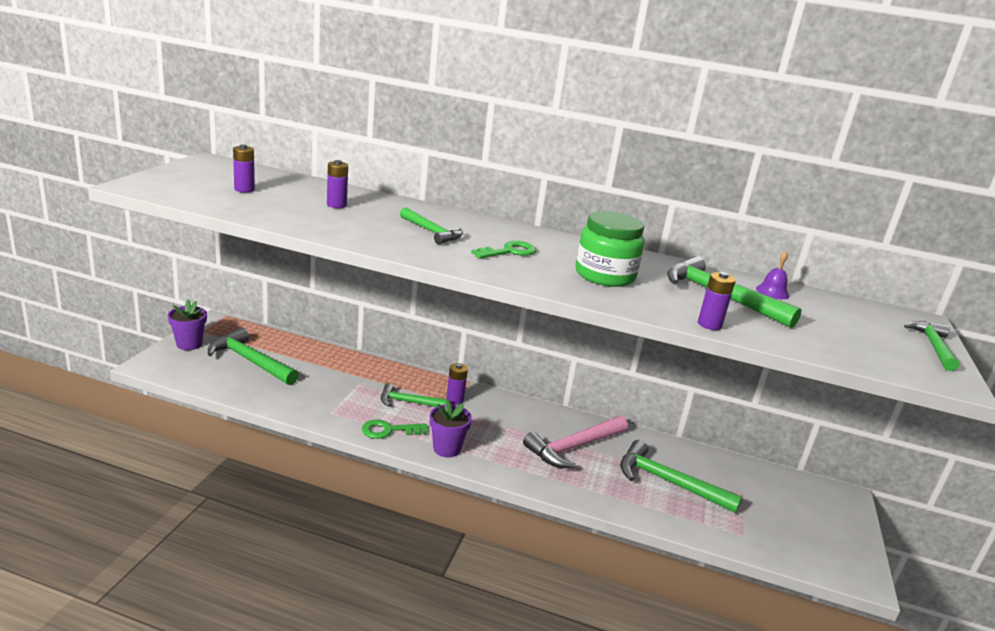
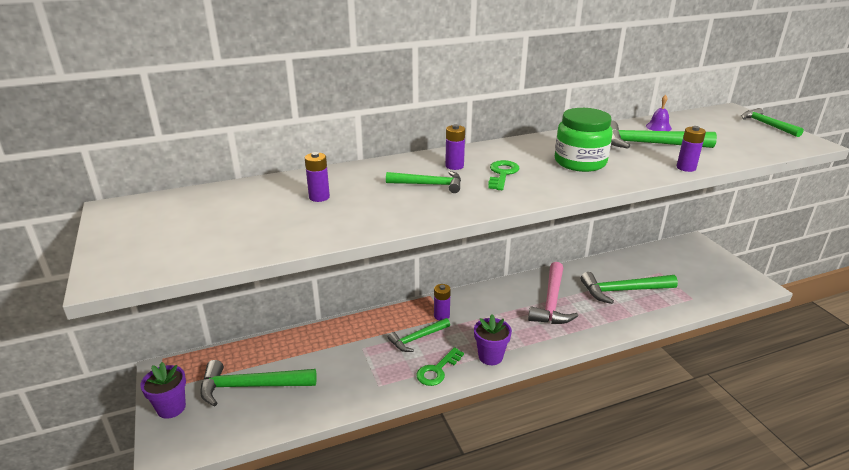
camera: 35 degrees left, 5 degrees up
purple battery [233,144,255,193] -> purple battery moved to [445,124,465,170]

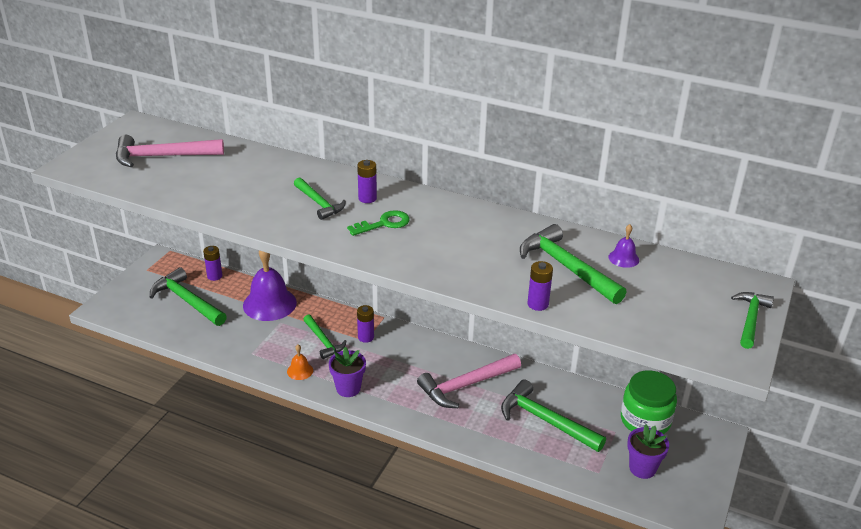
camera: 45 degrees right, 5 degrees up
purple flower pot [140,362,186,419] -> purple flower pot moved to [627,424,669,479]
purple battery [305,152,330,202] -> purple battery moved to [203,246,223,281]
green hammer [388,318,450,352] -> green hammer turned 135 degrees counterclockwise [303,314,346,359]
green key [416,347,464,386] -> orange bell [287,345,313,380]
green jar [555,108,613,172] -> green jar moved to [621,370,677,434]
none -> pink hammer [116,135,224,167]
none -> purple bell [243,251,297,321]

